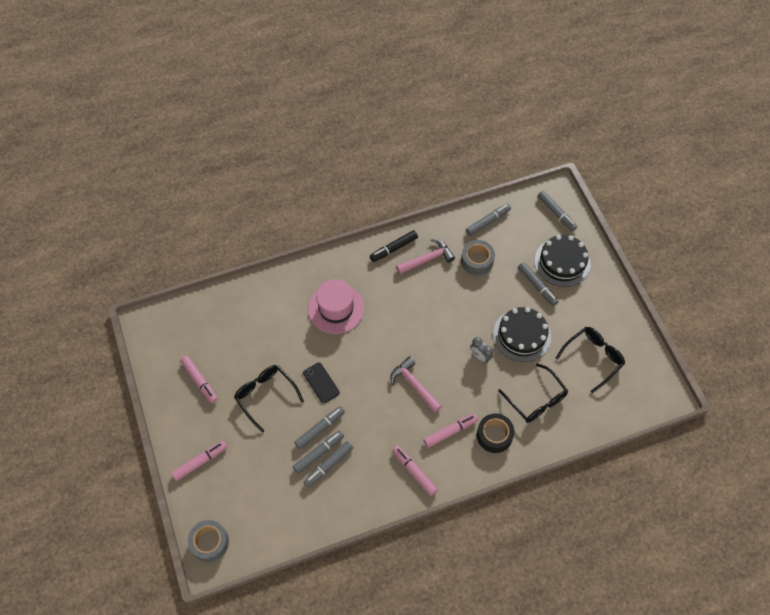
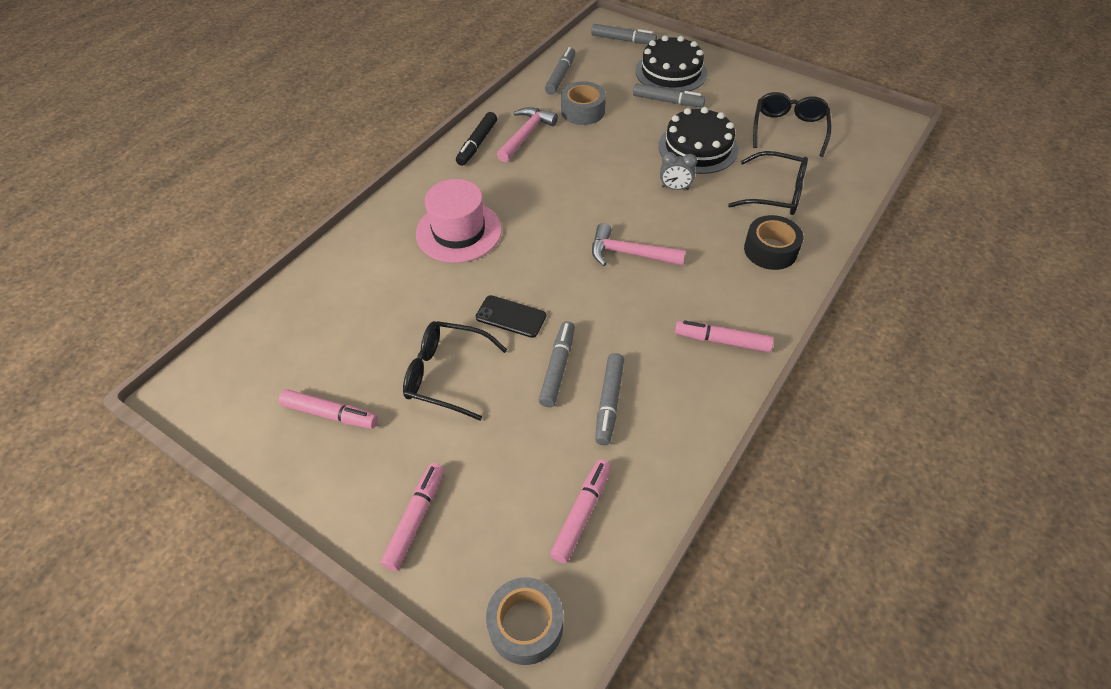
camera: 35 degrees left, 10 degrees down
grey marker [293,430,344,474] -> none
pink marker [424,413,478,448] -> pink marker moved to [550,459,611,564]

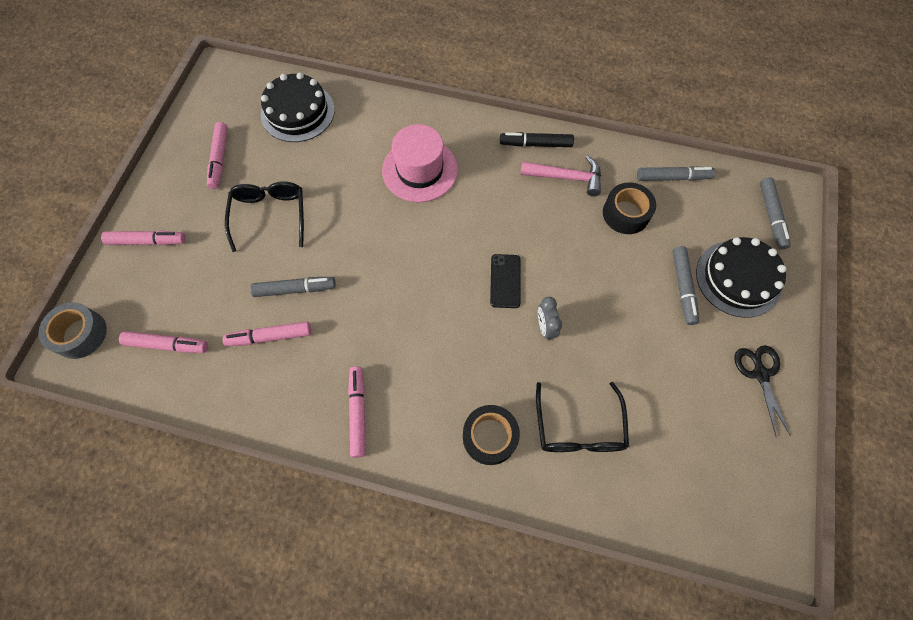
camera: 70 degrees right, 15 degrees up
black phone [476,295,546,338] -> black phone moved to [490,254,521,308]
grey tape [561,81,606,125] -> black tape [603,182,656,234]
pink hammer [592,223,686,266] -> none
grey marker [595,353,624,445] -> pink marker [223,321,311,346]
black cake [658,107,738,174] -> black cake moved to [261,72,335,142]
black glasses [753,92,832,157] -> none
none -> black scissors [734,345,791,437]

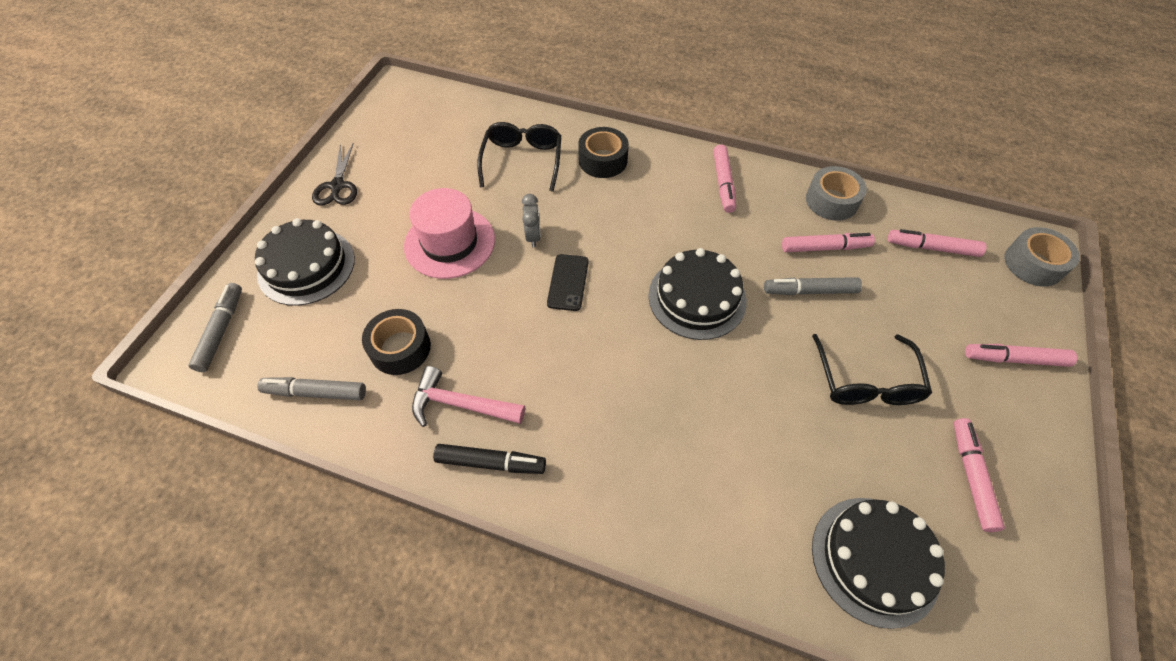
camera: 175 degrees left, 10 degrees down
pink hat [382,124,458,202] -> pink hat moved to [404,188,495,279]
grey marker [672,246,699,325] -> none
none -> black cake [648,248,747,340]
none -> grey tape [806,166,867,221]

